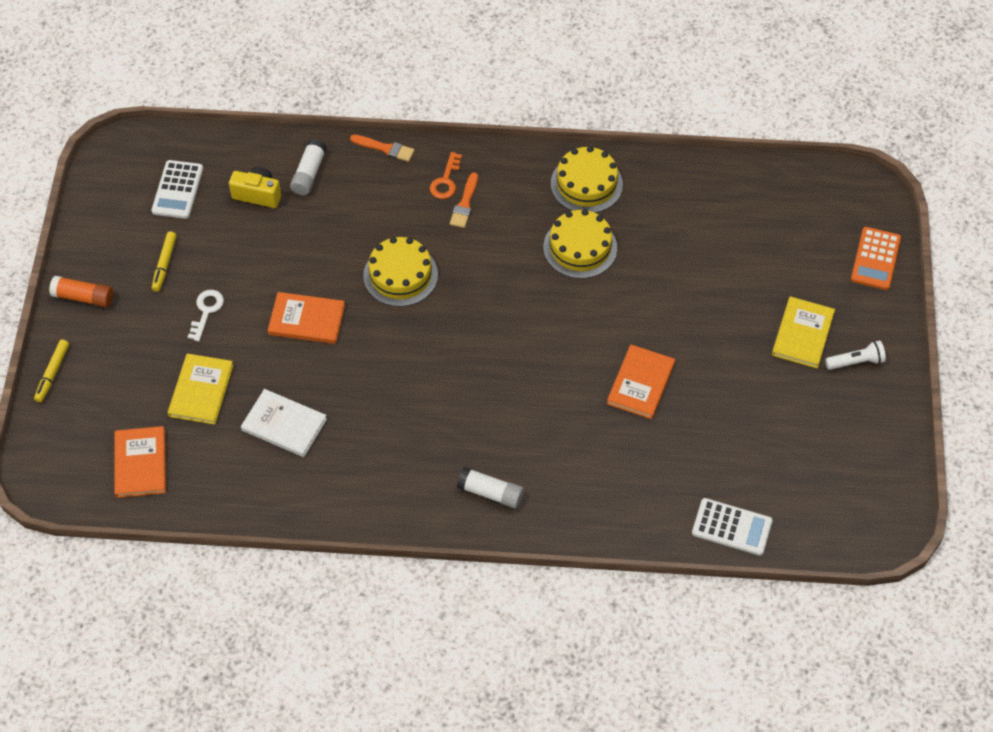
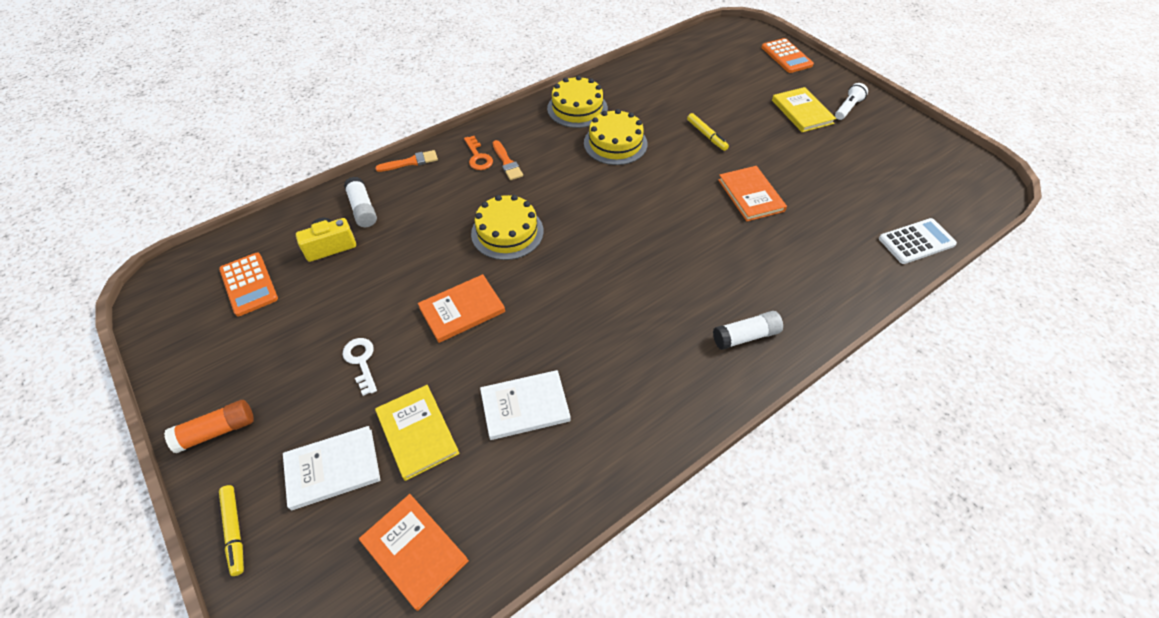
camera: 40 degrees left, 5 degrees down
white calculator [152,160,203,219] -> orange calculator [219,253,278,316]
yellow marker [152,232,177,292] -> yellow marker moved to [687,113,729,151]
none -> white book [283,426,380,510]

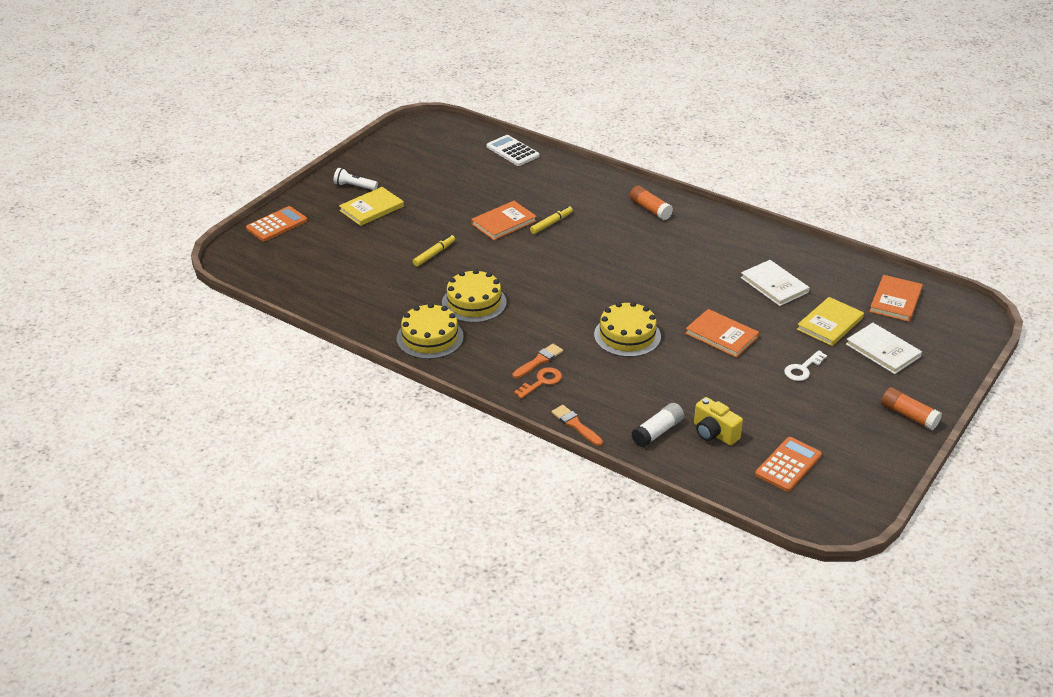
camera: 110 degrees left, 15 degrees down
yellow marker [219,485,244,576] -> yellow marker moved to [530,206,573,234]
white glue stick [713,311,783,350] -> orange glue stick [630,186,673,220]

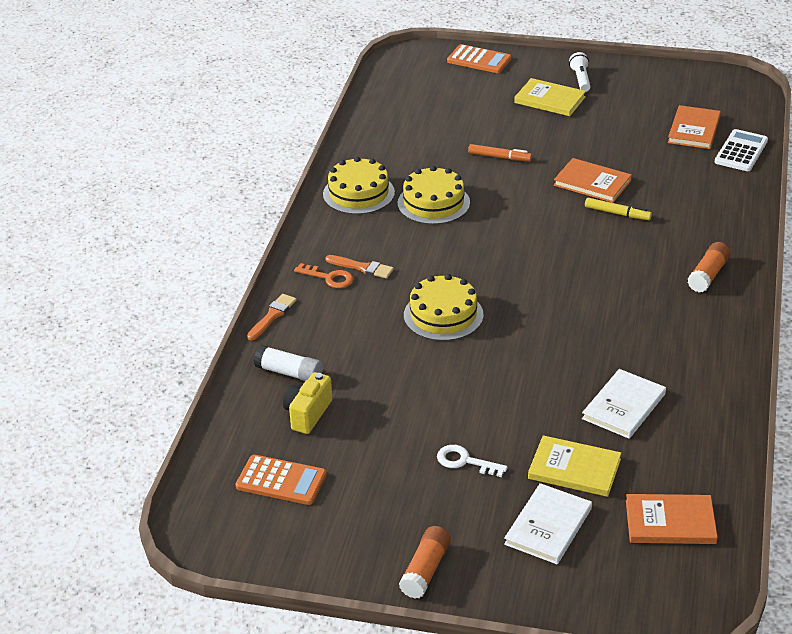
camera: 70 degrees right, 0 degrees up
yellow marker [413,235,455,266] -> orange marker [468,144,532,161]
orange book [685,309,759,358] -> orange book moved to [668,105,721,149]

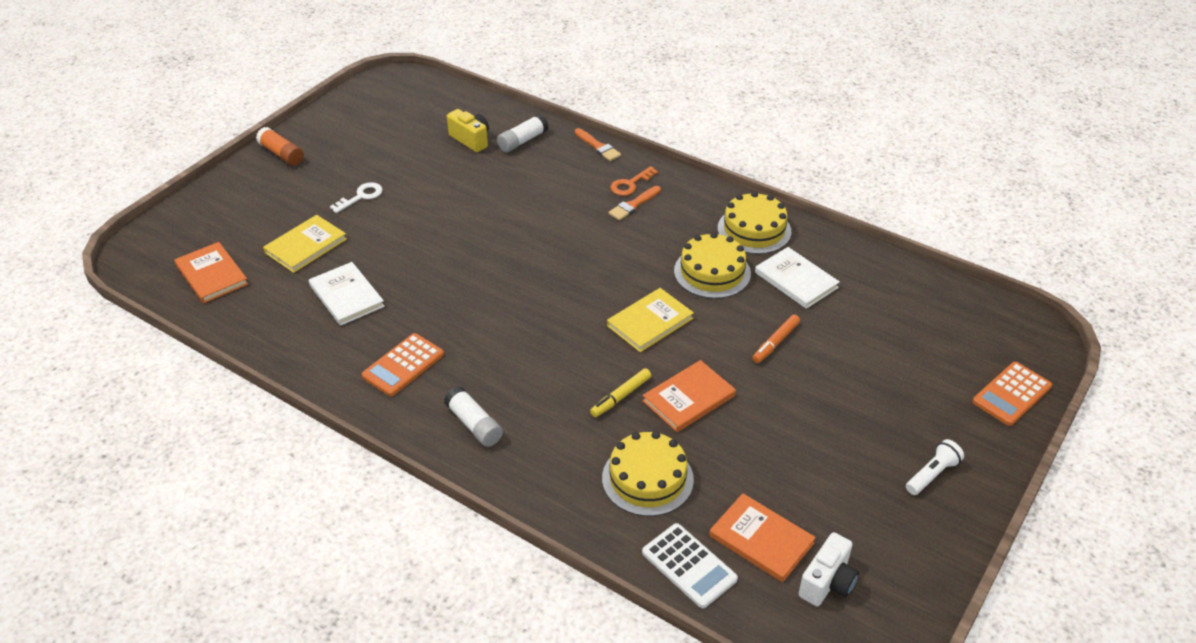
camera: 110 degrees right, 5 degrees up
orange calculator [236,455,327,505] -> orange calculator moved to [362,333,444,396]
yellow cake [404,274,483,341] -> yellow cake moved to [602,431,694,516]
white book [504,483,592,564] -> white book moved to [755,247,840,309]
yellow book [514,78,586,116] -> yellow book moved to [607,288,694,352]
white flashlight [569,52,590,92] -> white flashlight turned 60 degrees counterclockwise [906,439,964,495]
orange book [626,494,718,544] -> orange book turned 60 degrees counterclockwise [175,242,248,303]
orange glue stick [687,242,731,293] -> white glue stick [444,386,503,447]
none -> white camera [798,532,859,606]

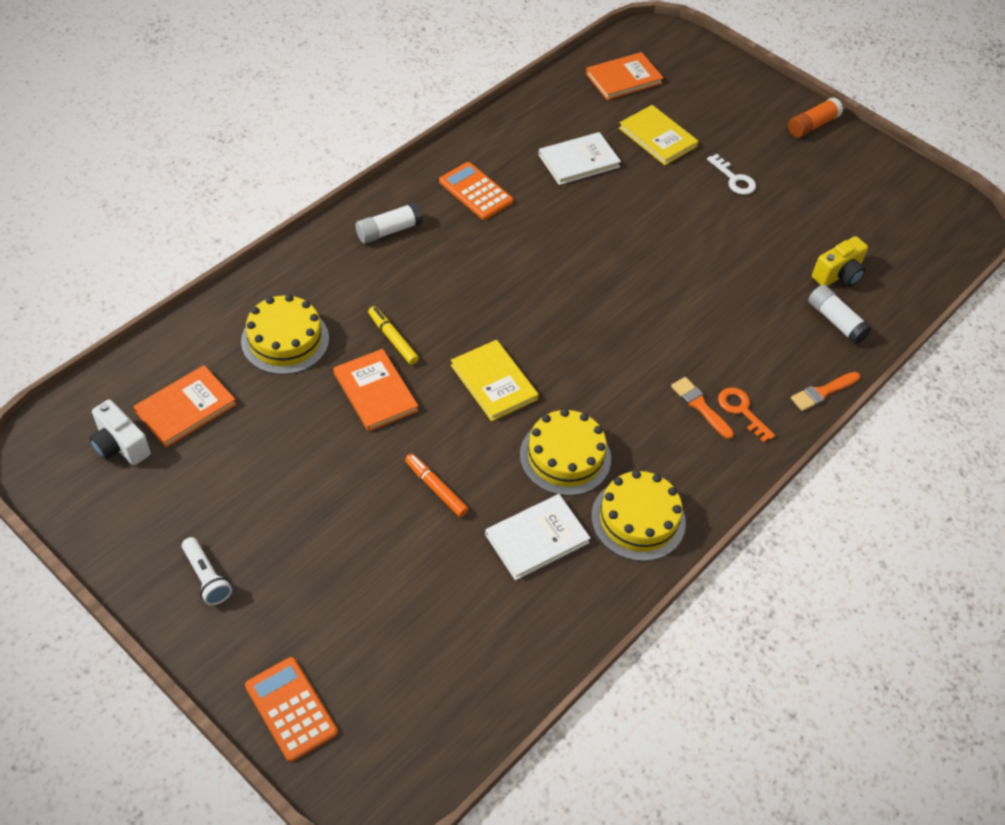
camera: 95 degrees right, 10 degrees up
white calculator [642,523,738,608] -> none

